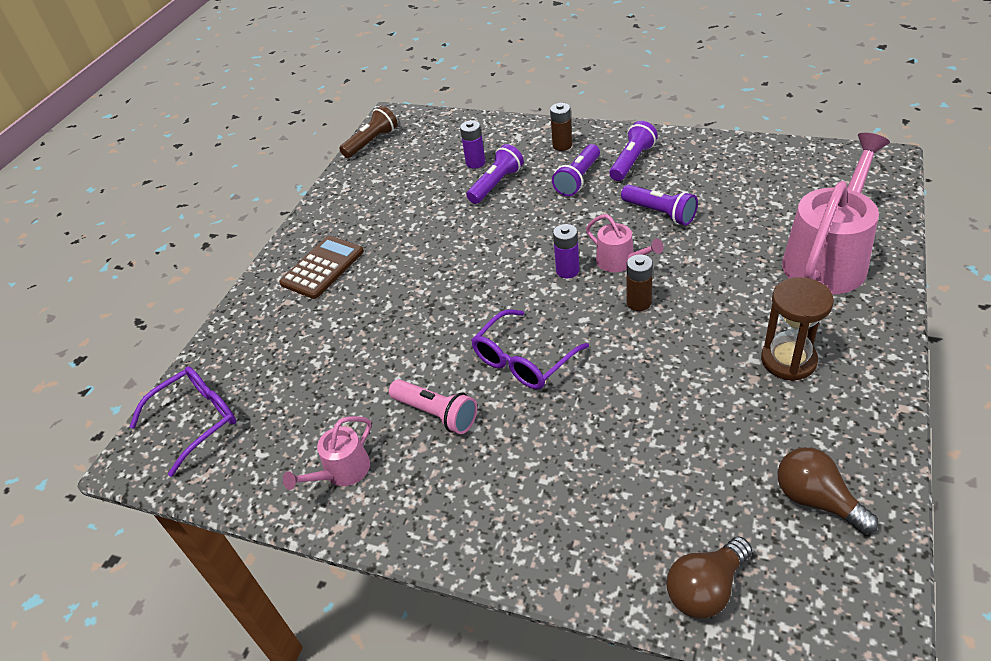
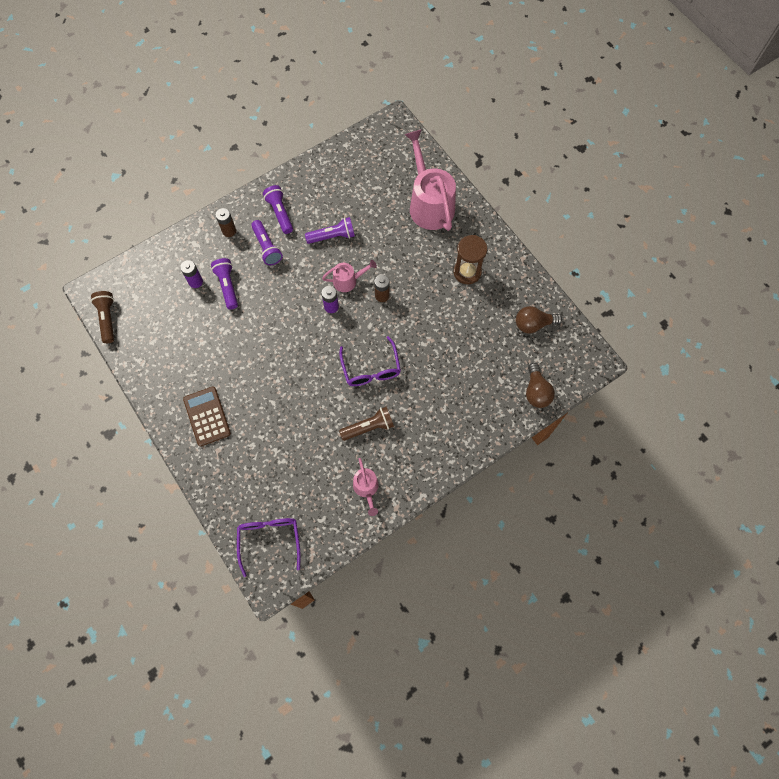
camera: 60 degrees left, 25 degrees up
pink flashlight [389,379,477,434] -> brown flashlight [339,407,394,441]

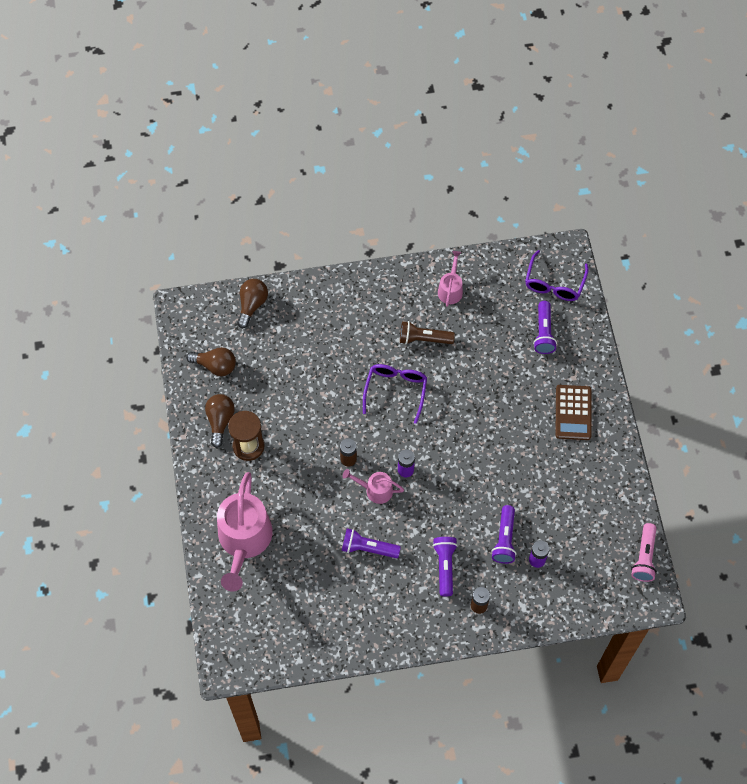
camera: 155 degrees left, 5 degrees down
brown flashlight [91,291,114,343] -> pink flashlight [631,523,657,582]
purple flashlight [263,185,293,234] -> purple flashlight moved to [533,301,557,354]
none -> brown light bulb [205,394,235,448]

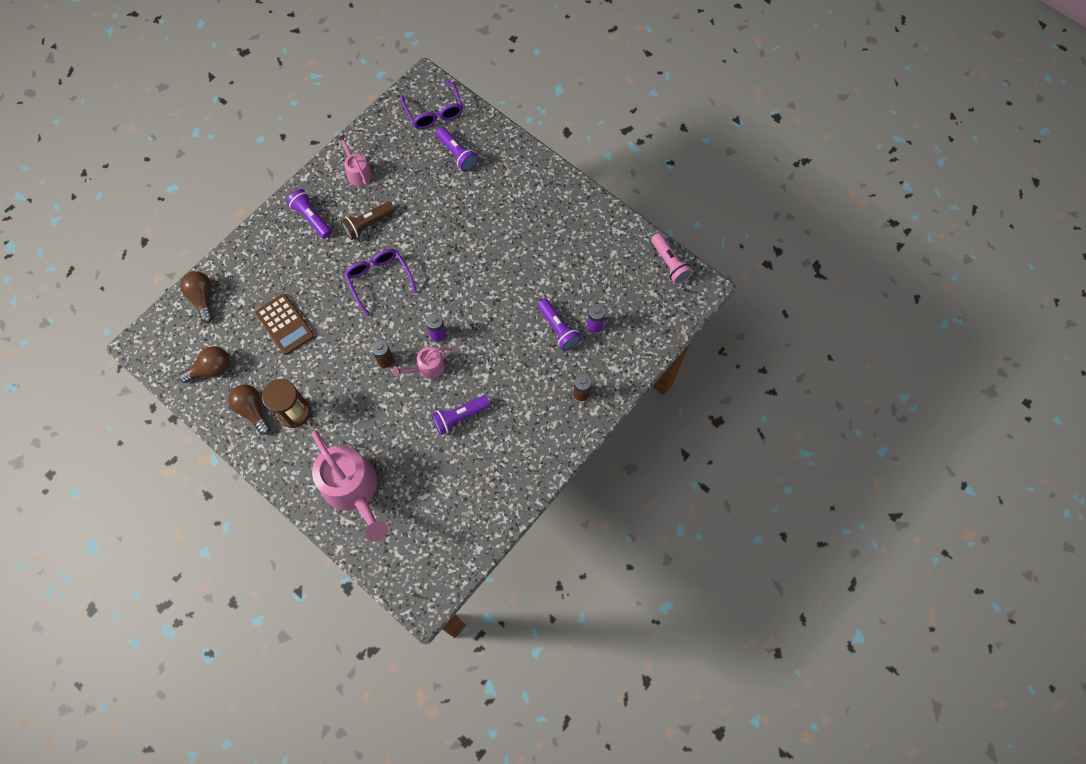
camera: 40 degrees left, 5 degrees up
purple flashlight [433,537,458,596] -> purple flashlight moved to [286,189,332,238]
brown calculator [555,385,591,440] -> brown calculator moved to [255,294,314,355]

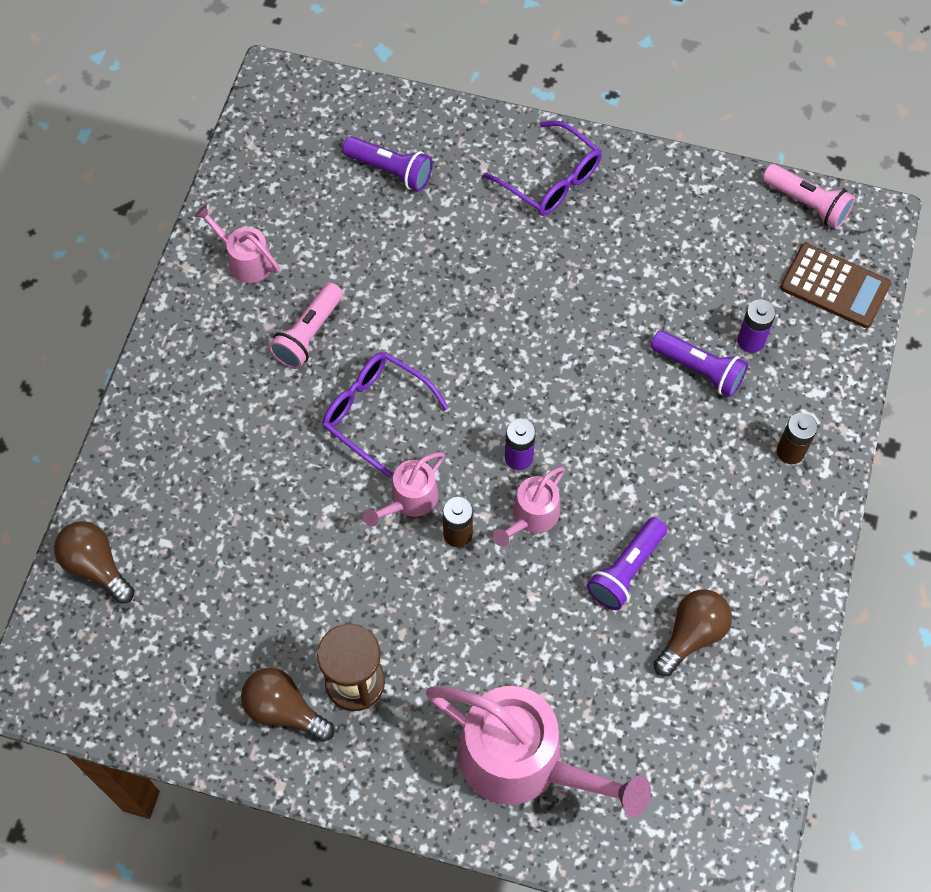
camera: 25 degrees left, 5 degrees down
brown light bulb [179,346,230,383] -> brown light bulb moved to [653,590,732,676]
brown calculator [255,294,314,355] -> brown calculator moved to [780,243,891,328]
purple flashlight [286,189,332,238] -> none
brown flashlight [340,201,395,240] -> pink flashlight [269,283,343,369]
purple glasses [401,80,463,129] -> purple glasses moved to [483,121,602,216]
none -> pink watering can [363,452,445,527]

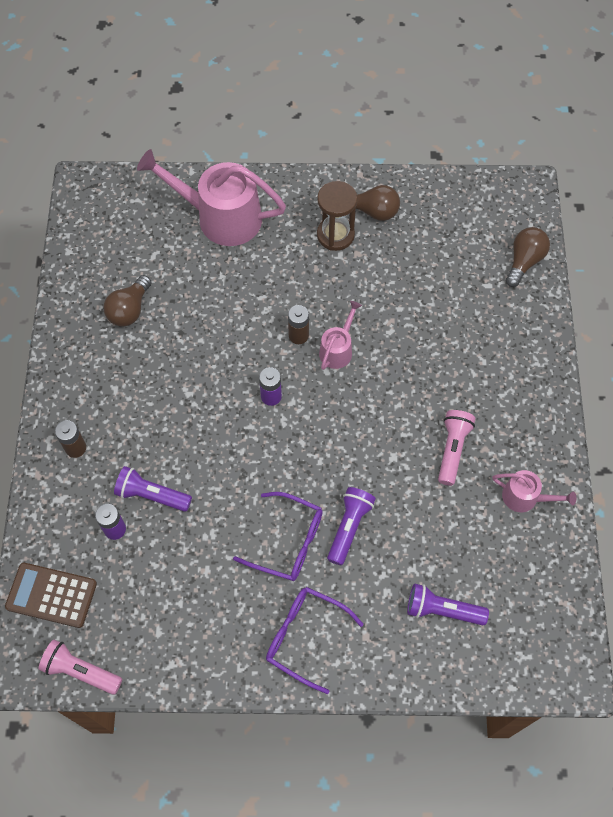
camera: 165 degrees right, 0 degrees up
brown light bulb [54,521,135,604] -> brown light bulb turned 90 degrees counterclockwise [506,227,550,287]
purple glasses [322,352,449,478] -> purple glasses moved to [233,492,323,581]
pink watering can [492,467,565,547] -> none
purple flashlight [587,517,667,610] -> purple flashlight moved to [327,487,376,565]

